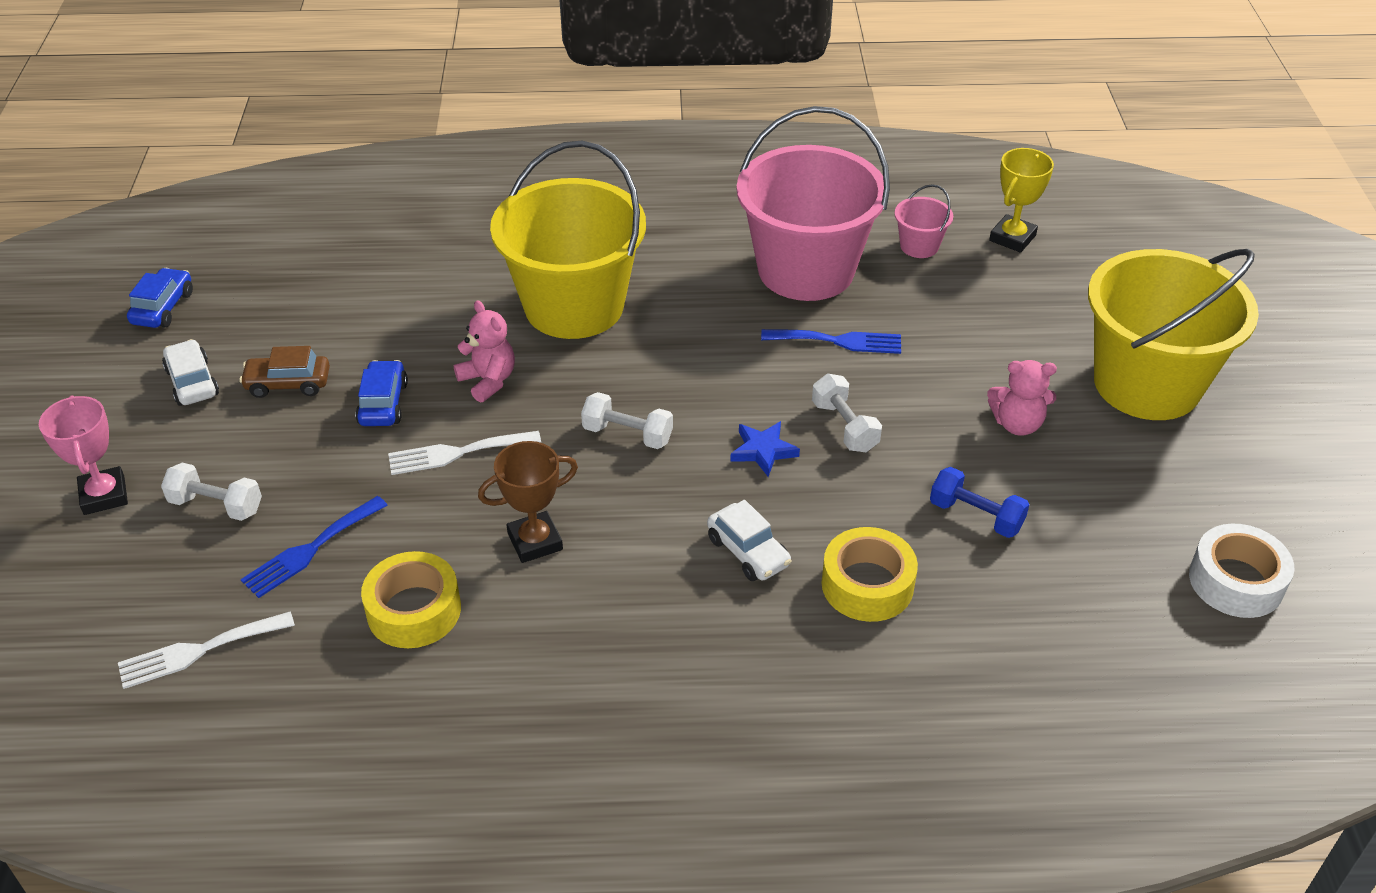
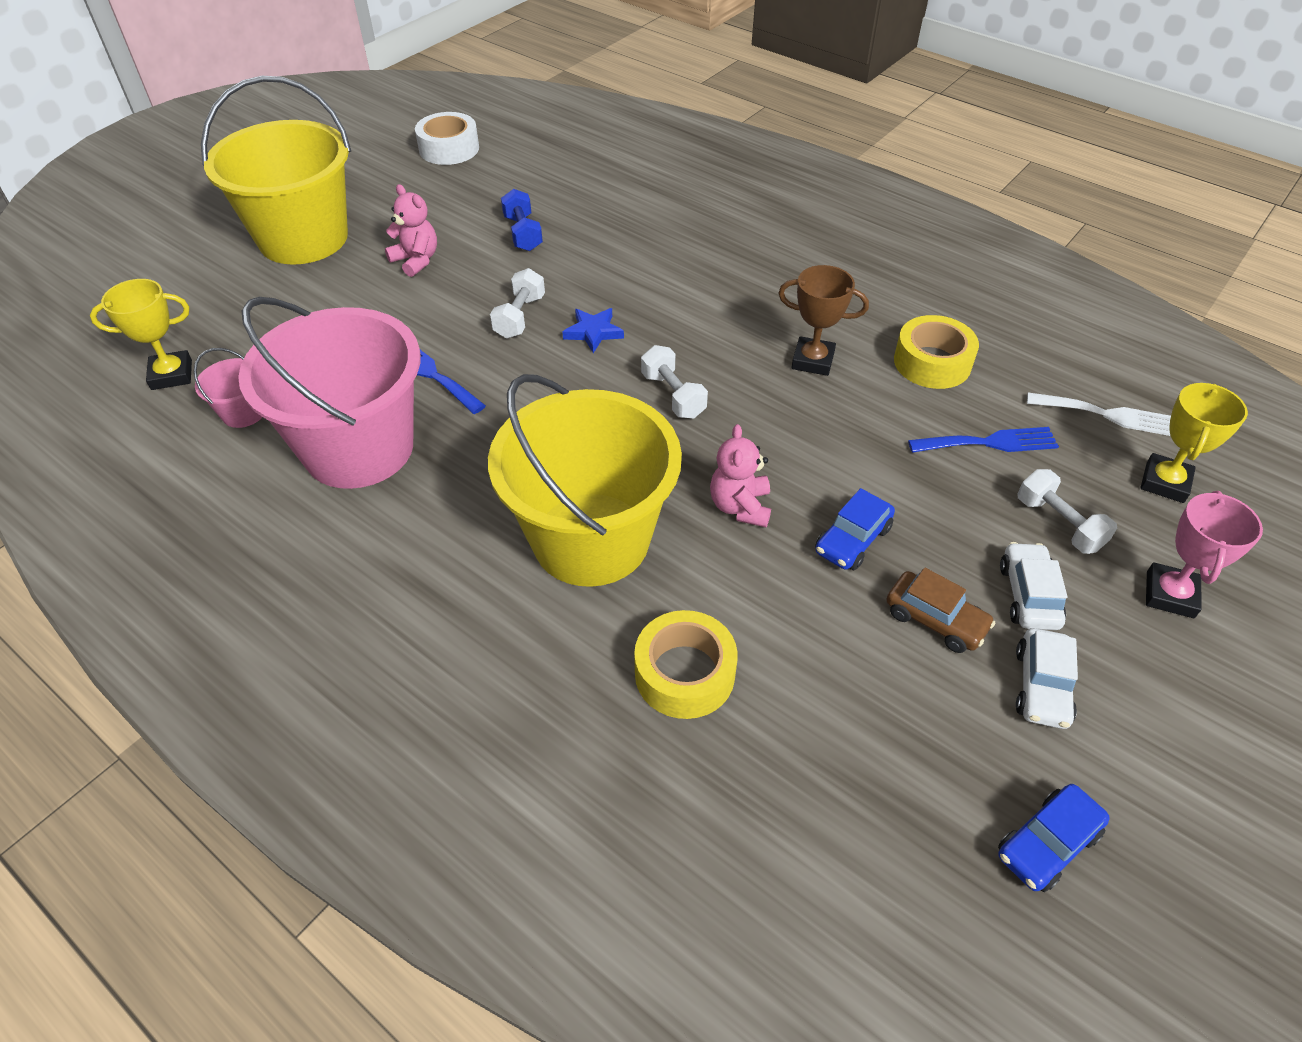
camera: 140 degrees left, 5 degrees up
white fork [388,431,541,475] -> none
white car [707,500,791,581] -> white car moved to [1000,542,1067,630]
yellow tape [822,527,918,622] -> yellow tape moved to [634,610,738,719]
none -> yellow trophy [1140,383,1248,503]

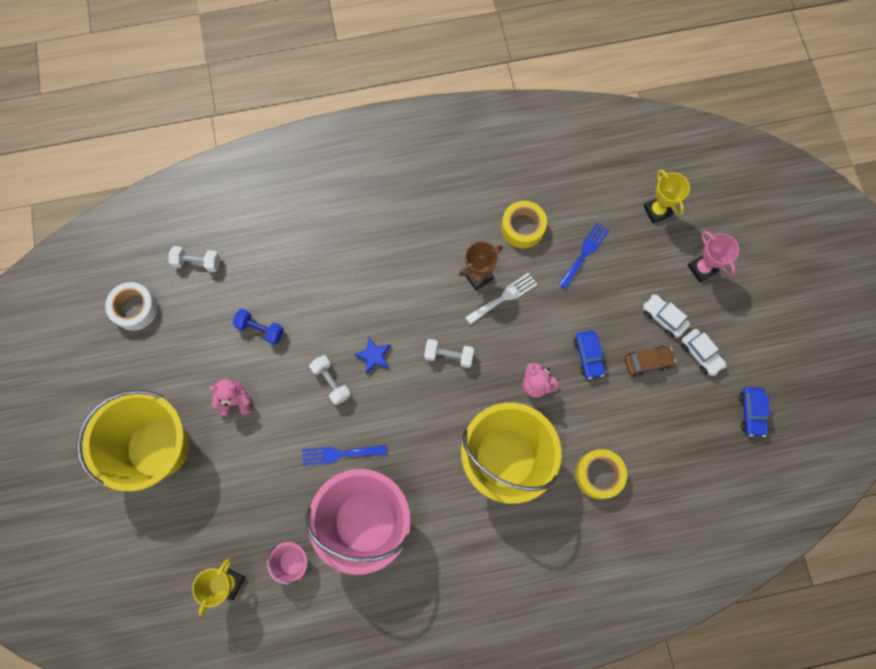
camera: 50 degrees left, 25 degrees up
white dumbbell [1017,469,1117,554] -> white dumbbell moved to [169,246,220,272]
white fork [1027,392,1171,436] -> white fork moved to [465,273,537,325]

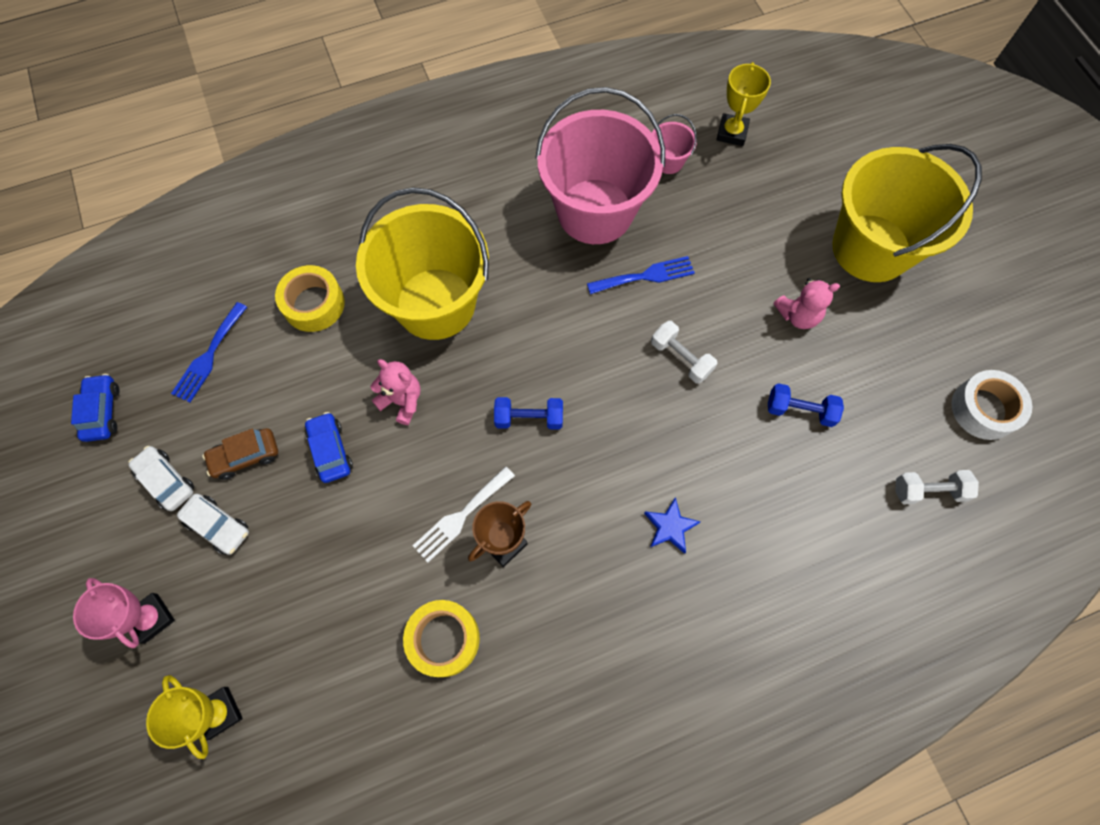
camera: 170 degrees right, 5 degrees down
blue star [354,337,391,374] -> blue star moved to [644,497,700,554]
white dumbbell [424,339,474,368] -> blue dumbbell [494,397,563,430]
blue fork [558,223,609,289] -> blue fork moved to [171,302,247,402]

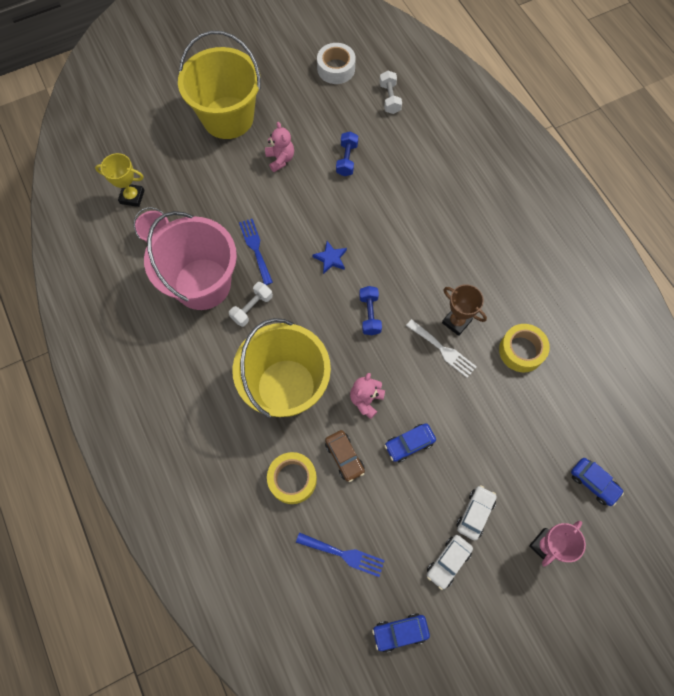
camera: 95 degrees left, 0 degrees up
yellow trophy [146,675,243,759] -> blue car [571,458,624,506]
brown car [202,428,278,480] -> brown car moved to [325,430,365,482]
blue star [644,497,700,554] -> blue star moved to [312,241,347,274]
white dumbbell [651,321,717,384] -> white dumbbell moved to [229,282,273,327]

